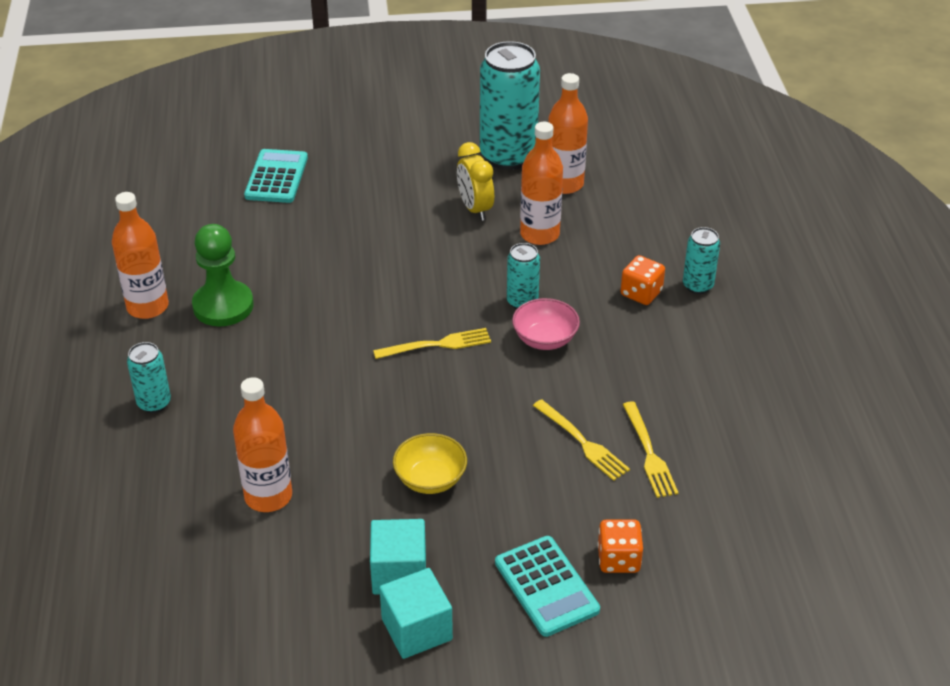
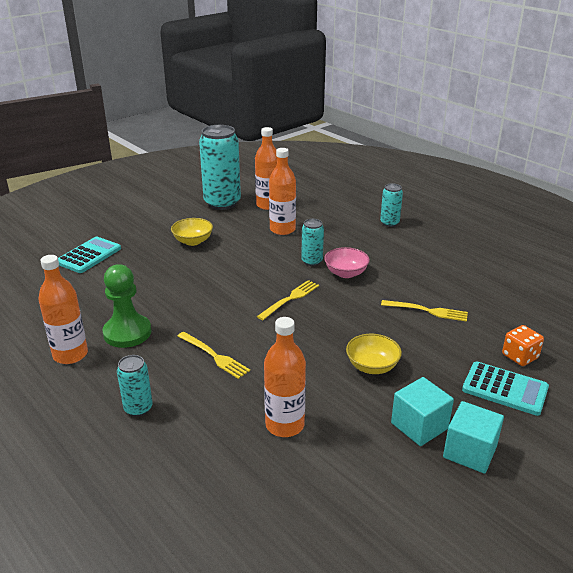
camera: 35 degrees left, 10 degrees down
turquoise calculator [244,149,308,203] -> turquoise calculator turned 60 degrees clockwise [58,237,121,273]
yellow clock [457,142,494,221] -> none
orange dice [621,255,665,305] -> none
yellow fork [623,402,679,498] -> yellow fork moved to [178,332,250,379]
none -> yellow bowl [171,218,213,246]

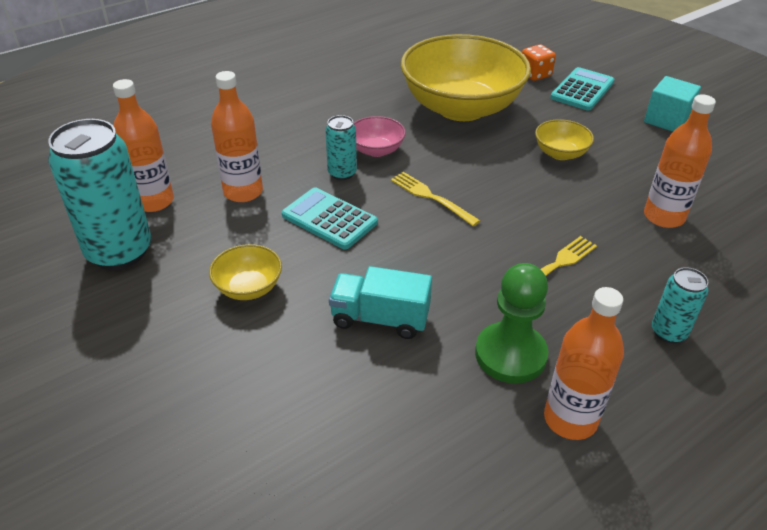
camera: 85 degrees left, 10 degrees up
turquoise calculator [58,237,121,273] -> turquoise calculator moved to [282,187,378,249]
turquoise can [380,184,403,227] -> none
yellow fork [381,300,468,322] -> yellow bowl [401,34,531,121]
turquoise cube [391,377,454,446] -> none
none -> turquoise truck [329,266,432,339]

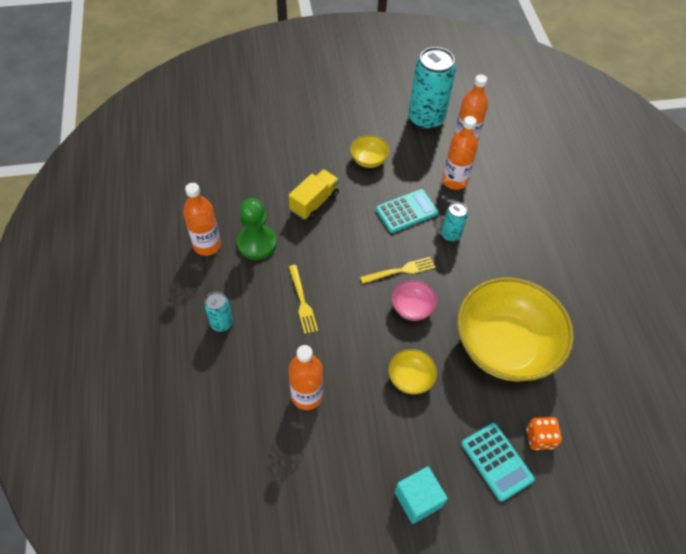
camera: 115 degrees right, 15 degrees up
turquoise truck [329,266,432,339] -> yellow truck [289,169,339,220]
pink bowl [353,116,406,157] -> pink bowl moved to [391,280,437,321]

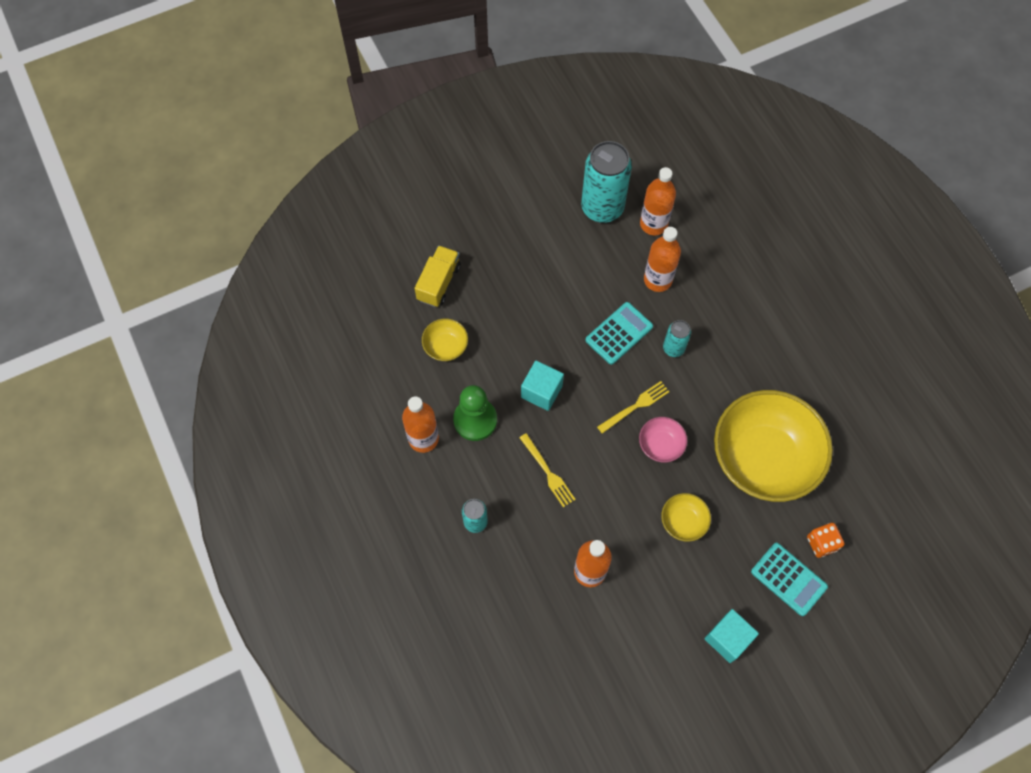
camera: 15 degrees left, 10 degrees up
yellow truck [289,169,339,220] -> yellow truck moved to [415,245,461,307]
yellow bowl [350,135,390,168] -> yellow bowl moved to [422,319,468,361]
none -> turquoise cube [521,361,564,411]

